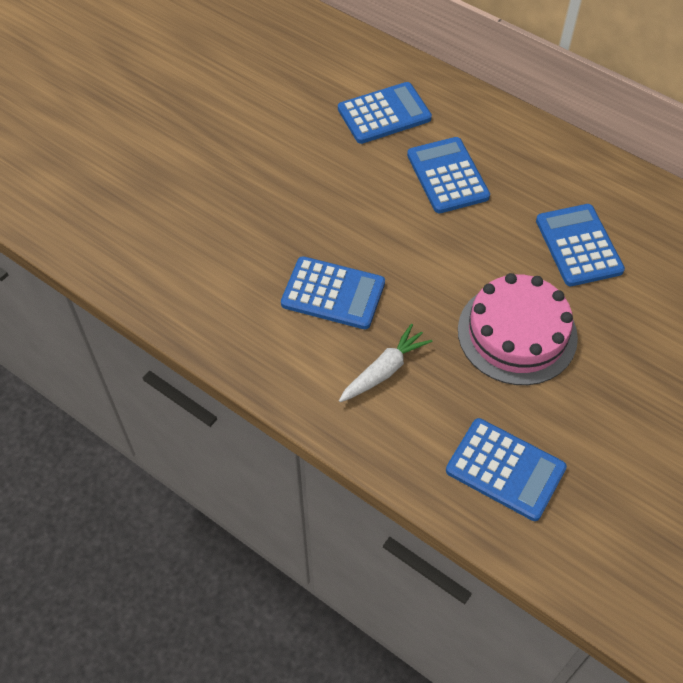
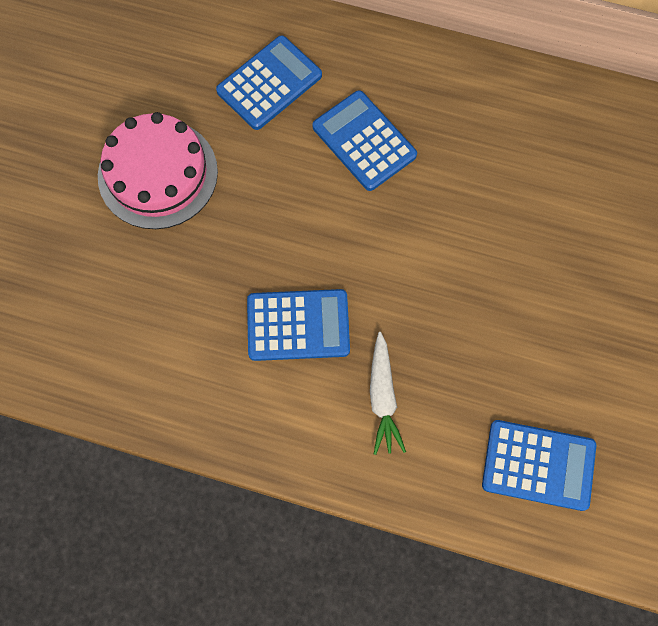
camera: 20 degrees left, 15 degrees up
white carrot [339,323,432,402] -> white carrot turned 150 degrees clockwise [370,332,406,455]
pink cake [458,273,578,385] -> pink cake moved to [98,112,218,229]
blue calculator [536,204,625,286] -> none

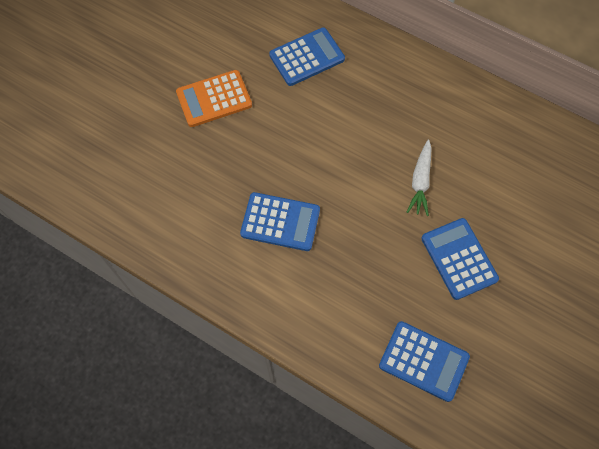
camera: 15 degrees right, 5 degrees down
pink cake [98,112,218,229] -> orange calculator [176,70,252,127]
blue calculator [312,90,417,191] -> blue calculator moved to [421,218,499,300]
white carrot [370,332,406,455] -> white carrot moved to [407,140,432,216]

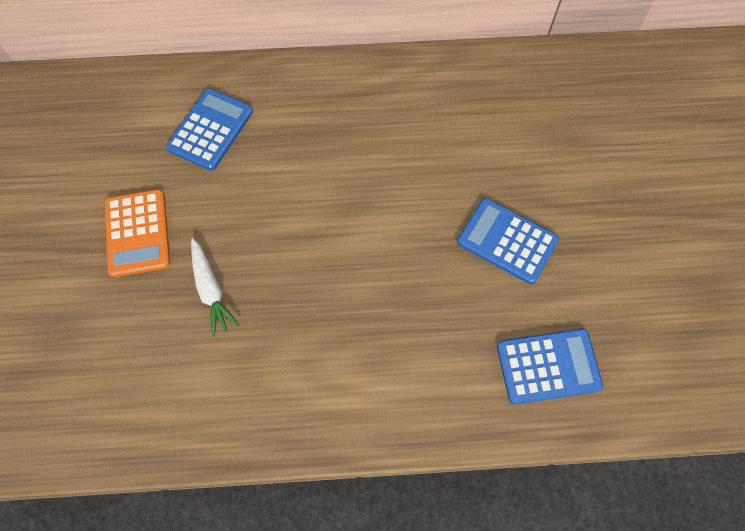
camera: 35 degrees left, 0 degrees up
orange calculator [176,70,252,127] -> orange calculator turned 45 degrees counterclockwise [105,189,170,277]
blue calculator [240,192,320,251] -> none
white carrot [407,140,432,216] -> white carrot moved to [191,238,239,337]

